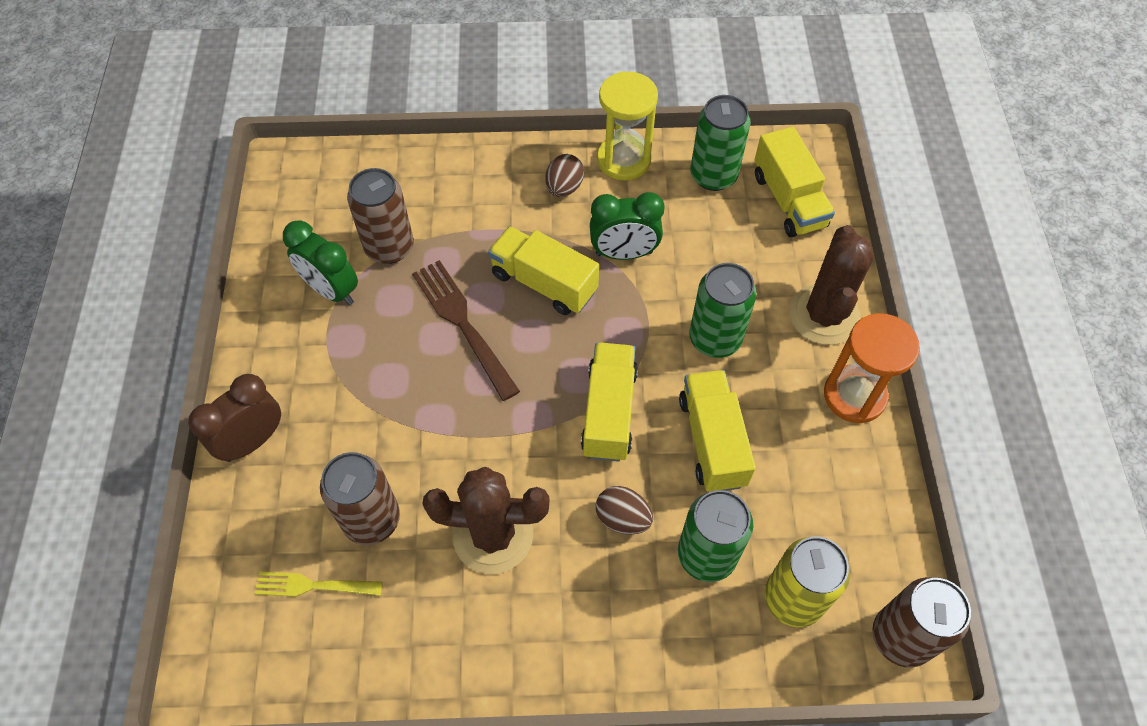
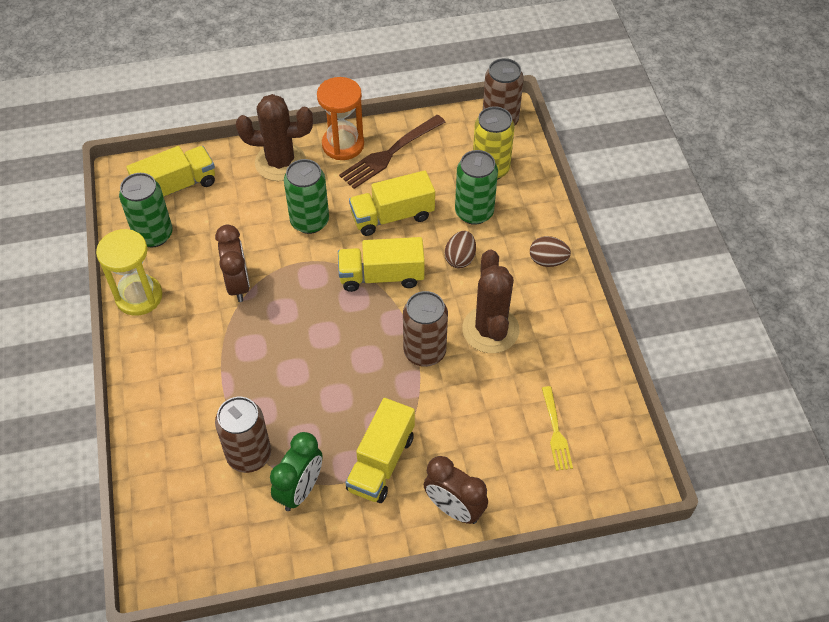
camera: 100 degrees left, 5 degrees down
brown can [320,452,400,545] -> brown can moved to [403,291,448,367]
brown fork [412,260,520,401] -> brown fork moved to [339,115,445,189]
yellow truck [488,226,599,315] -> yellow truck moved to [345,398,415,503]
brown egg [545,154,584,197] -> brown egg moved to [530,236,571,267]
green clock [590,192,665,260] -> brown clock [215,224,250,302]

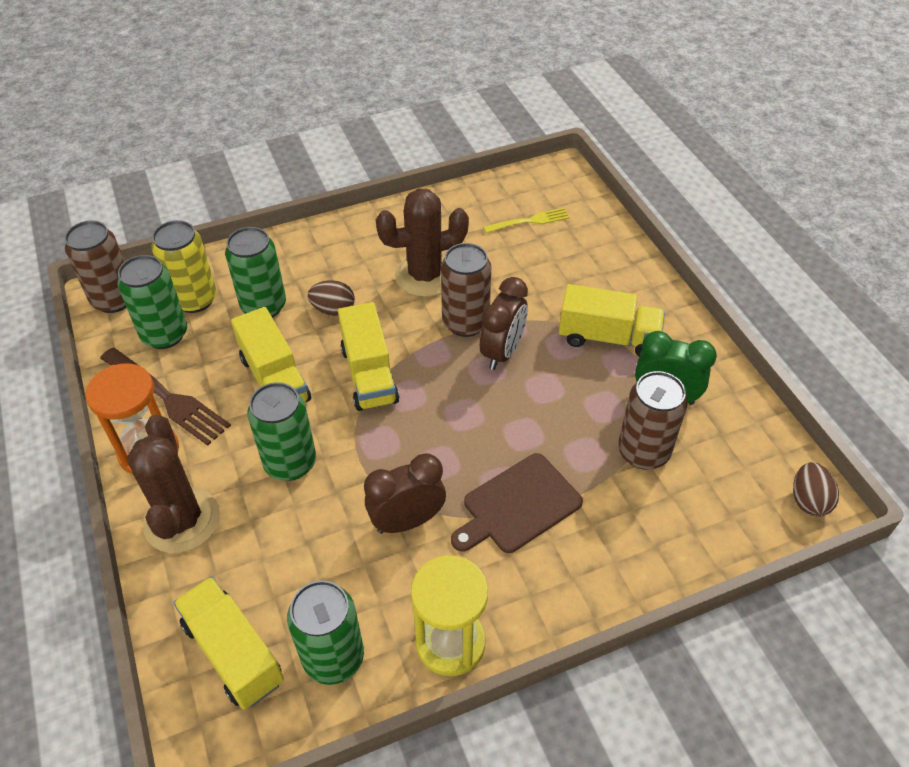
camera: 100 degrees left, 5 degrees down
brown clock [424,456,488,524] -> brown clock moved to [480,277,528,370]
brown egg [530,236,571,267] -> brown egg moved to [793,462,839,517]
none -> green can [117,255,187,349]
none -> brown cutting board [451,453,583,553]

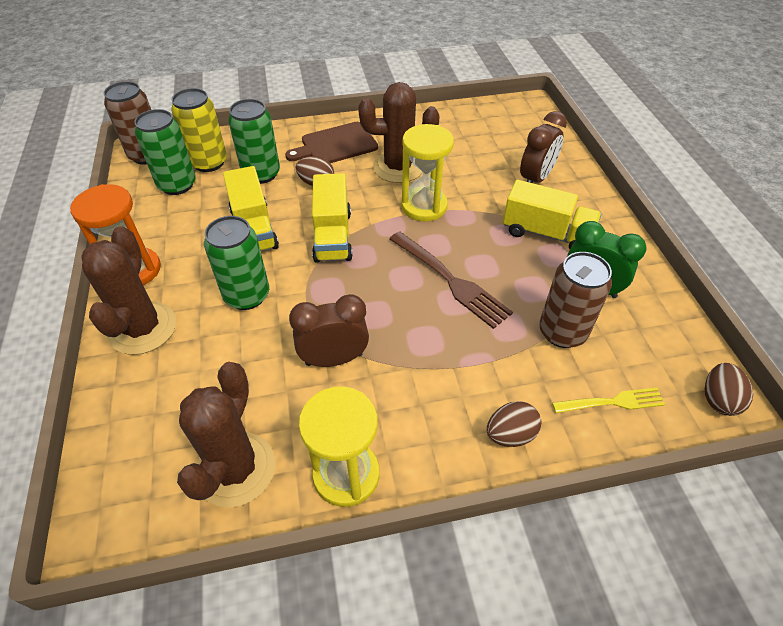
camera: 10 degrees right, 0 degrees up
brown fork [100,348,231,446] -> brown fork moved to [389,231,513,329]
yellow truck [173,577,284,710] -> none
green can [287,580,364,685] -> brown cactus [177,362,275,508]
brown can [441,243,491,337] -> yellow hourglass [401,124,454,222]
brown cutting board [451,453,583,553] -> brown cutting board moved to [285,122,378,163]
brown clock [480,277,528,370] -> brown clock moved to [520,111,567,183]
yellow fork [483,207,570,233] -> yellow fork moved to [552,387,665,413]
none -> brown egg [487,401,541,447]

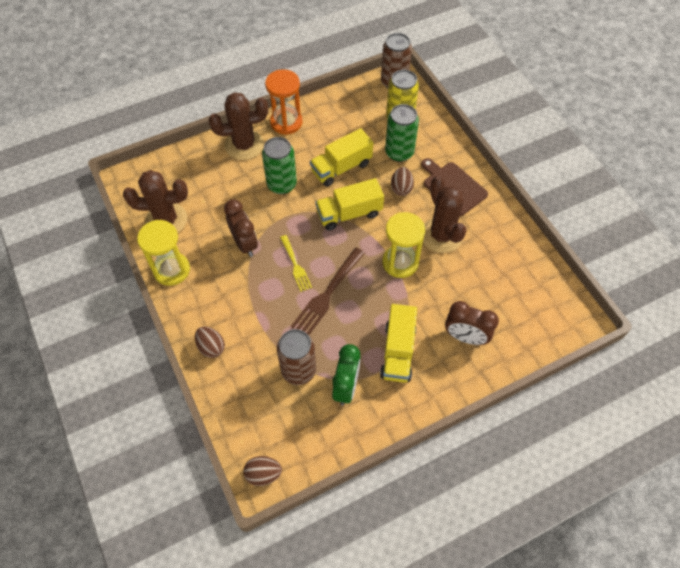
camera: 75 degrees right, 10 degrees up
green can [134,109,196,195] -> none
yellow fork [552,387,665,413] -> yellow fork moved to [280,235,312,292]

